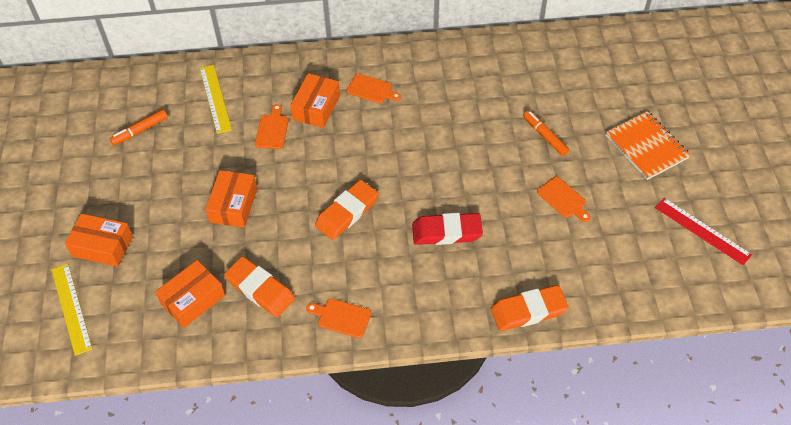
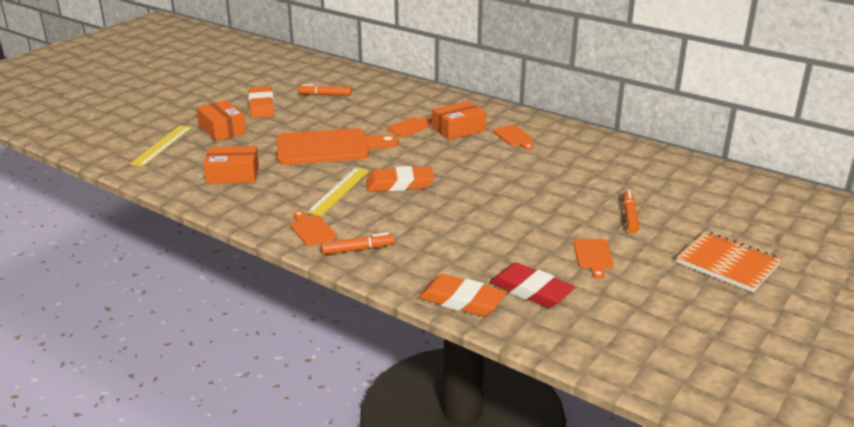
camera: 40 degrees right, 25 degrees down
yellow ruler [200,65,232,134] -> yellow ruler moved to [307,167,370,216]
orange box [205,170,257,228] -> orange cutting board [276,128,399,165]
orange eraser [224,256,295,317] -> orange eraser moved to [249,86,274,118]
red eraser [412,213,483,245] -> red eraser moved to [490,262,575,308]
orange notebook [605,111,691,180] -> orange notebook turned 60 degrees counterclockwise [676,231,781,292]
red ruler [655,198,752,265] -> none
none -> orange marker [321,232,395,255]

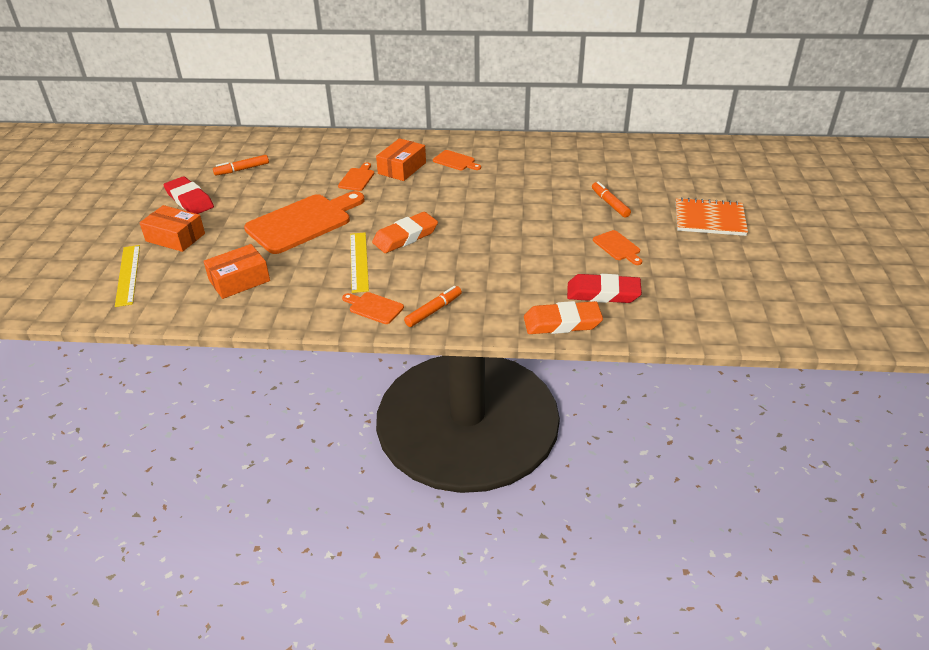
camera: 30 degrees left, 10 degrees up
orange eraser [249,86,274,118] -> red eraser [163,176,214,214]

